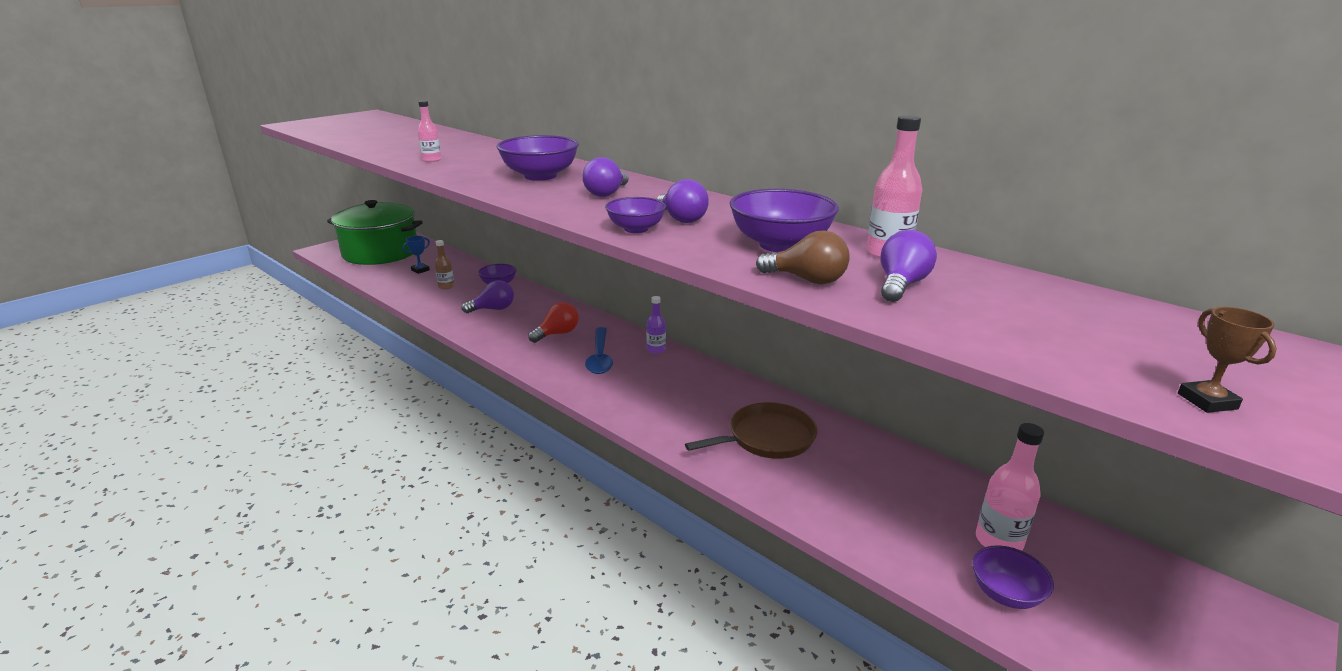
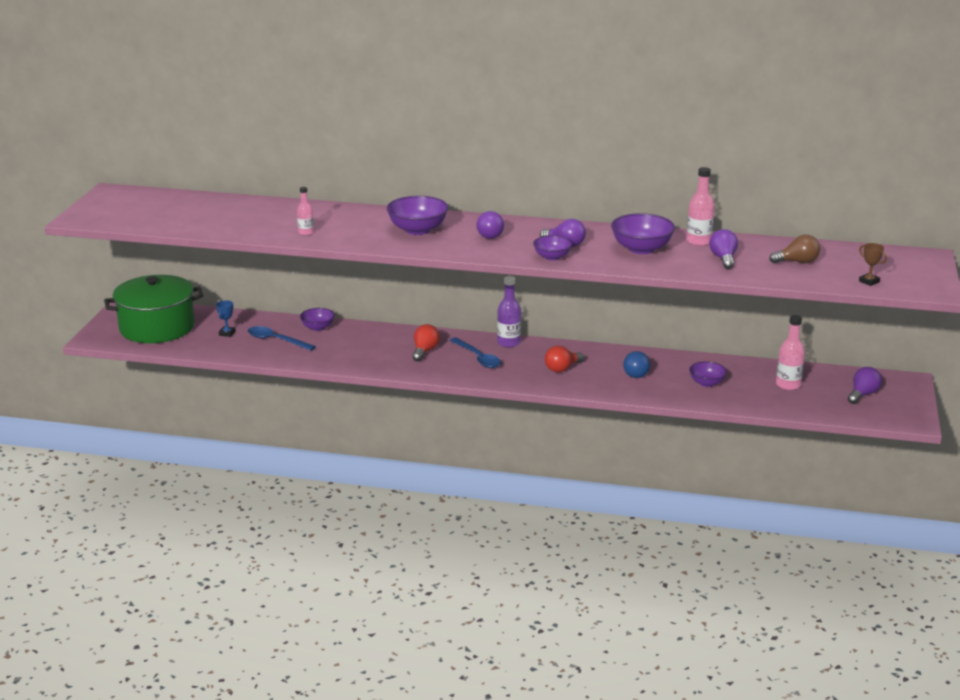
camera: 30 degrees left, 0 degrees up
brown bottle [435,240,454,289] -> blue spoon [248,326,316,351]
purple light bulb [462,280,514,313] -> purple light bulb moved to [848,367,882,404]
purple bottle [647,296,666,354] -> purple bottle [497,276,521,347], size x1.59
brown pan [685,402,817,459] -> blue light bulb [623,351,650,378]
brown light bulb [756,231,850,284] -> brown light bulb moved to [769,234,820,263]
purple bowl [972,545,1054,609] -> purple bowl moved to [689,362,727,387]
none -> red light bulb [545,346,584,372]

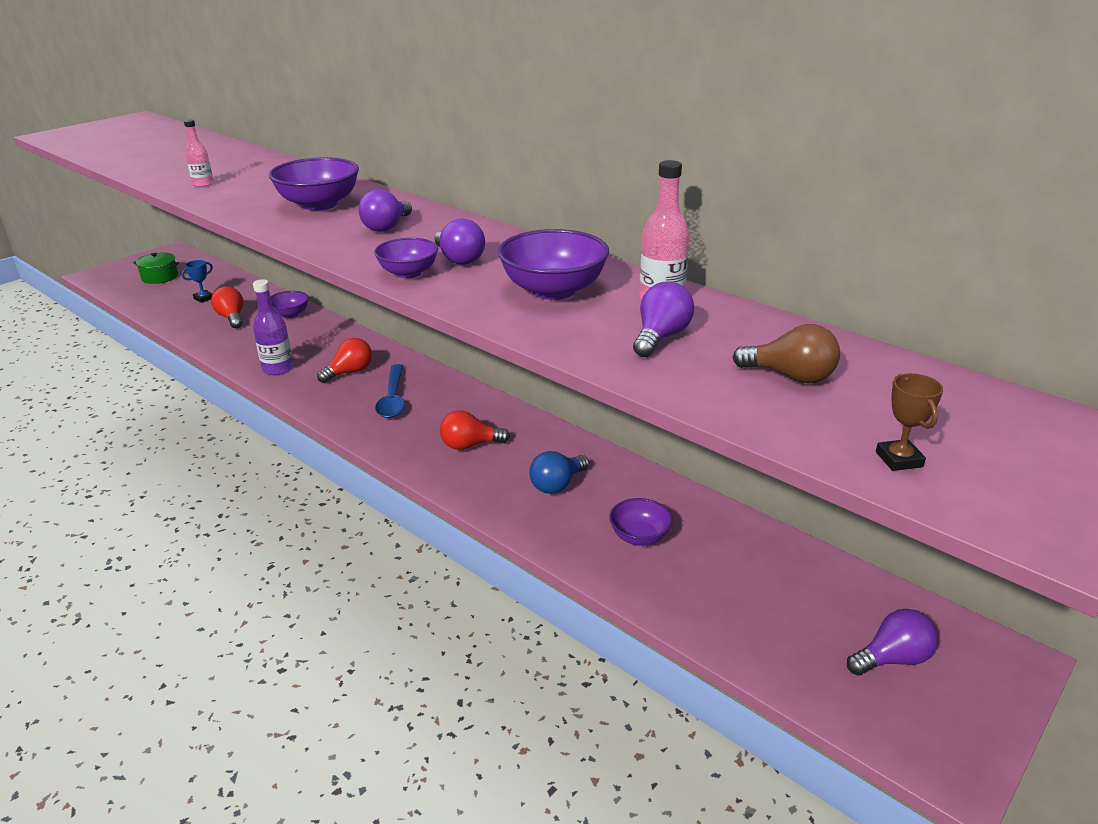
camera: 30 degrees right, 5 degrees up
green pot [104,275,203,343] -> green pot [134,253,179,284], size x0.43
blue spoon [248,326,316,351] -> red light bulb [211,286,243,328]
purple bottle [497,276,521,347] -> purple bottle moved to [253,279,294,375]
pink bottle [776,315,805,390] -> none

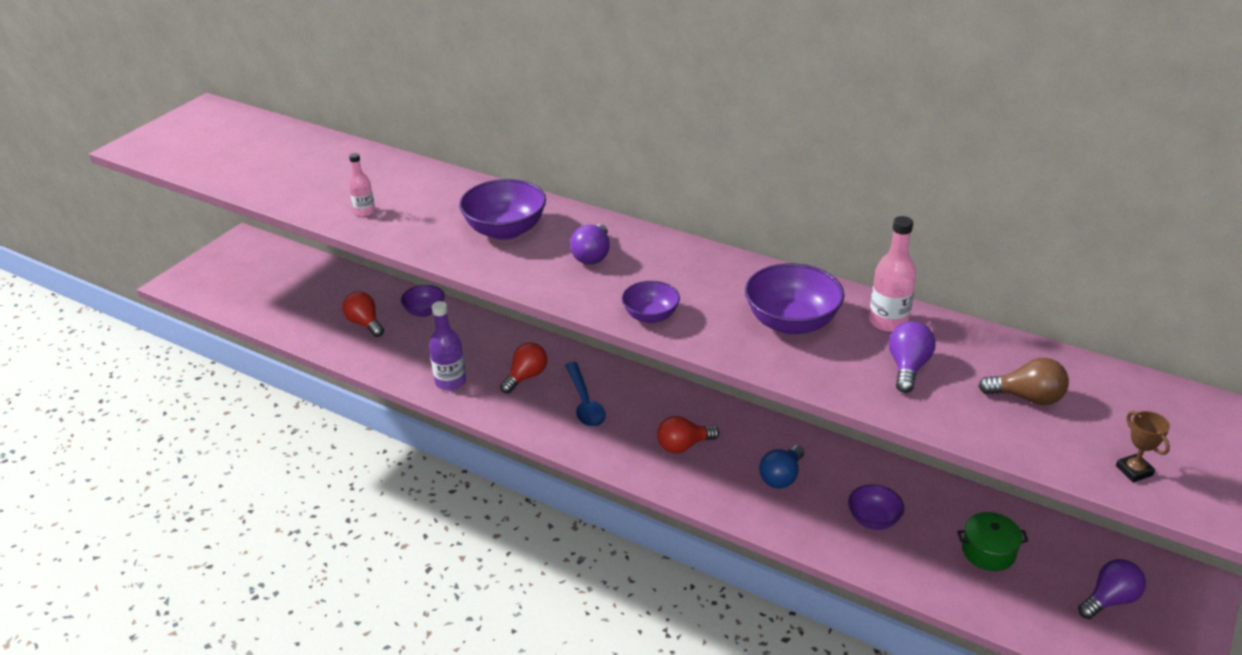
camera: 10 degrees left, 5 degrees up
green pot [134,253,179,284] -> green pot moved to [957,512,1028,571]
blue trophy [181,260,213,303] -> none
purple light bulb [435,218,485,265] -> none

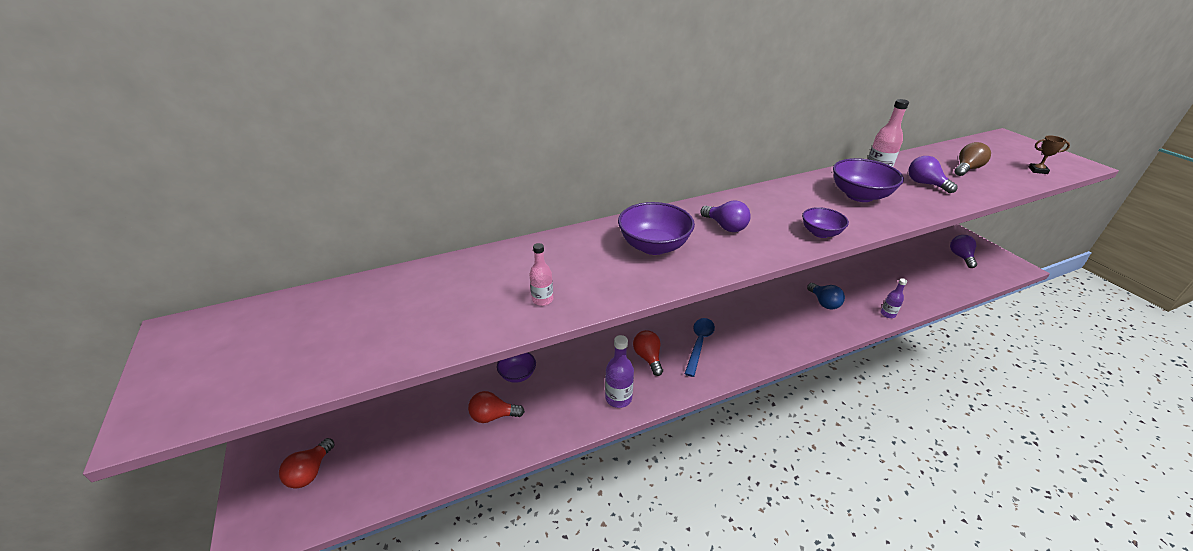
camera: 55 degrees left, 0 degrees up
blue spoon [565,362,606,427] -> blue spoon turned 90 degrees counterclockwise [684,318,715,377]
red light bulb [657,416,719,453] -> red light bulb moved to [279,438,335,488]
purple bowl [848,484,904,530] -> none
green pot [957,512,1028,571] -> none
none -> purple bottle [881,278,907,318]

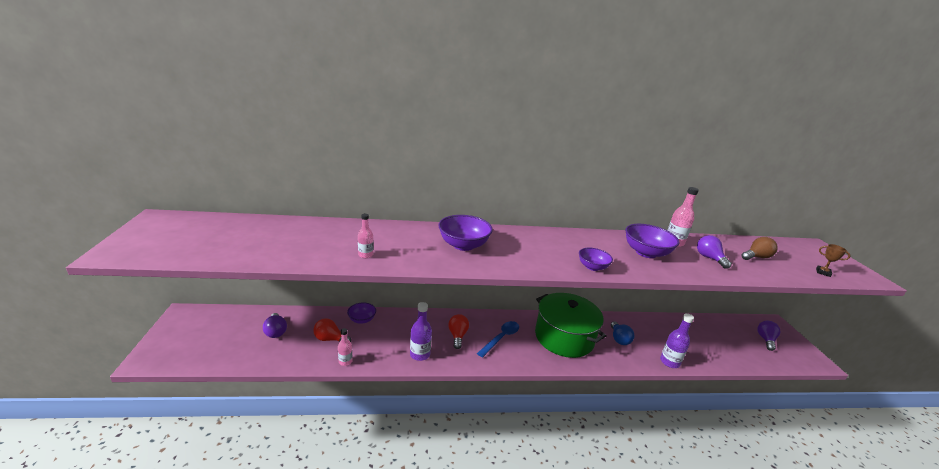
camera: 15 degrees right, 10 degrees down
red light bulb [279,438,335,488] -> none
purple light bulb [701,200,751,232] -> purple light bulb moved to [263,313,287,338]
purple bottle [881,278,907,318] -> purple bottle [660,313,694,368], size x1.59
none -> pink bottle [338,328,352,366]
none -> green pot [535,293,606,358]

